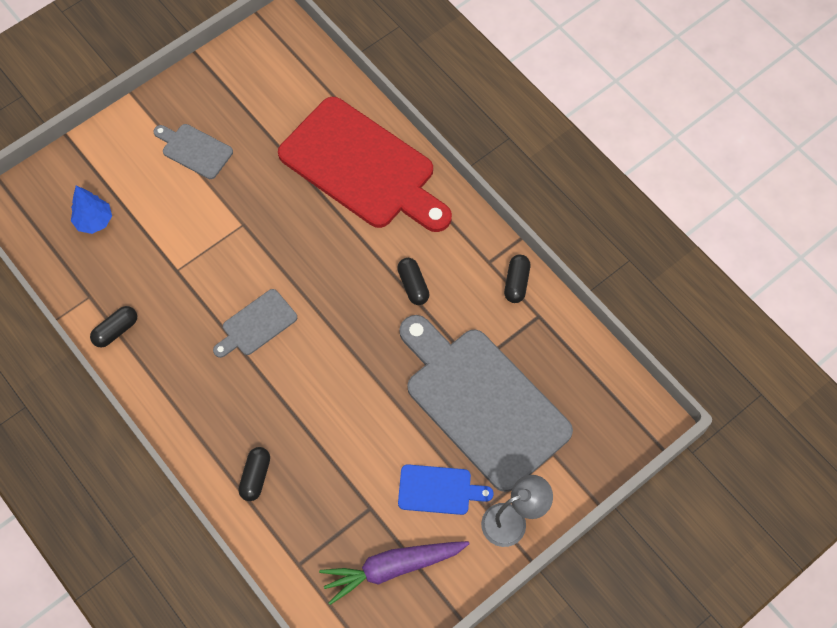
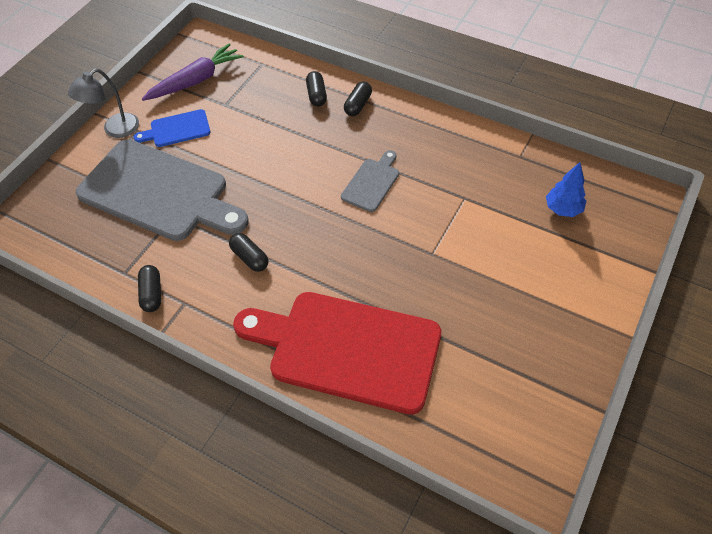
camera: 160 degrees right, 10 degrees down
black capsule [90,306,137,347] -> black capsule moved to [344,81,372,116]
grey cutting board [153,124,233,179] -> none

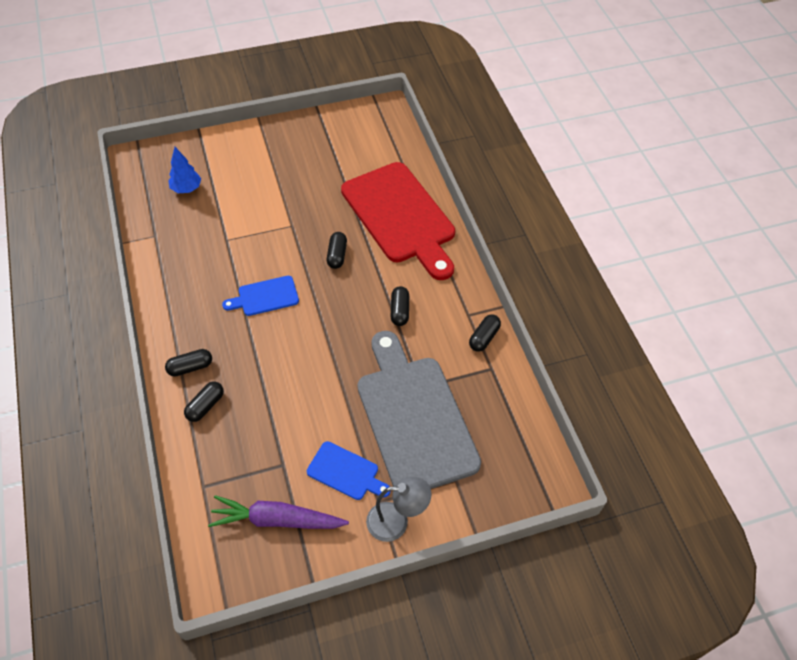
camera: 140 degrees left, 0 degrees up
grey cutting board [341,150,399,212] -> blue cutting board [222,276,299,316]
none -> black capsule [327,232,347,269]

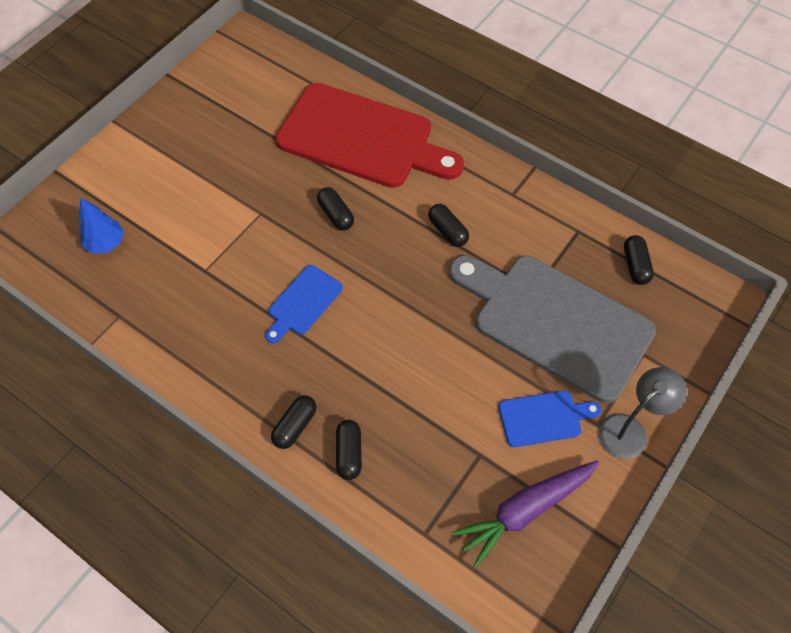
camera: 35 degrees left, 5 degrees up
black capsule [469,314,501,352] -> black capsule moved to [624,235,654,285]

